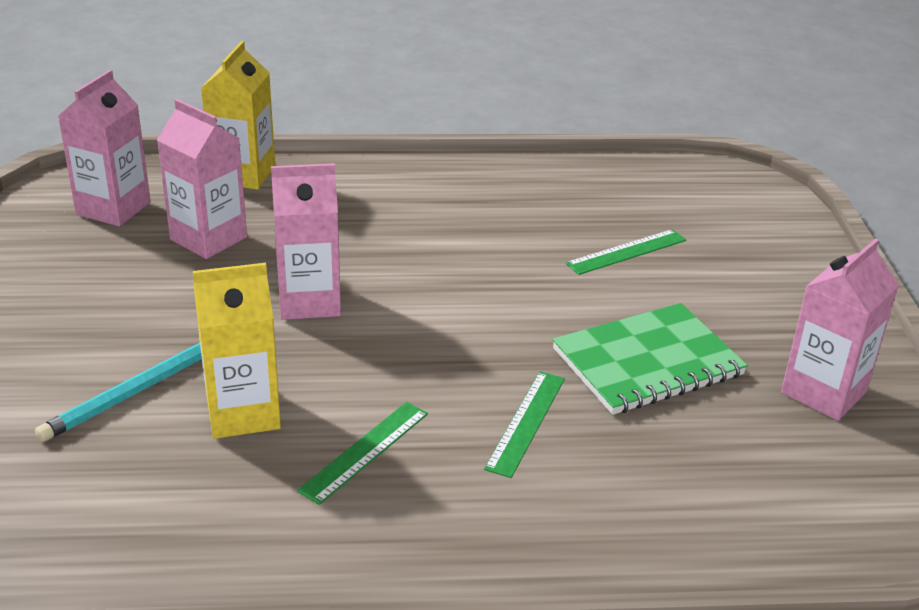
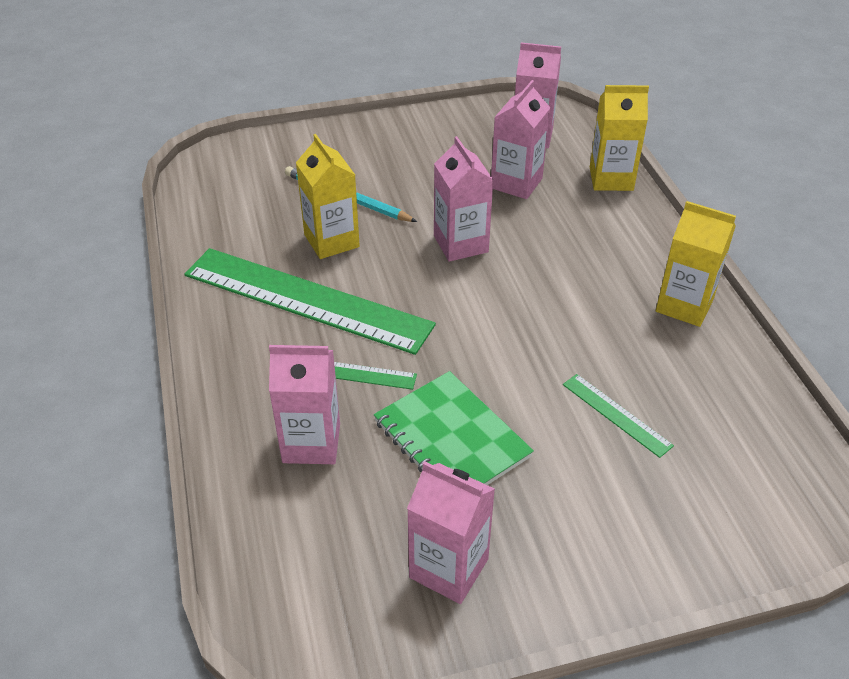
camera: 80 degrees right, 10 degrees up
green ruler [297,402,428,505] -> green ruler [184,248,436,355], size x2.35
none -> pink carton [269,345,340,464]
none -> yellow carton [656,201,736,327]

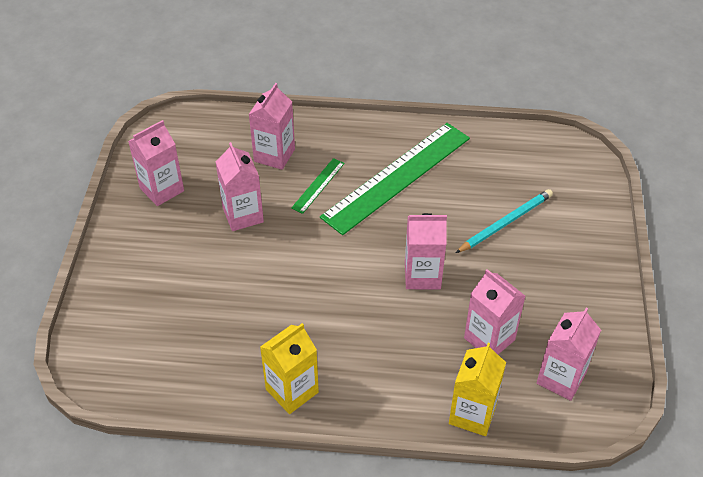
camera: 110 degrees right, 5 degrees up
yellow carton [296,134,360,259] -> none
green notebook [374,371,534,485] -> pink carton [215,142,264,231]
green ruler [563,374,674,458] -> none

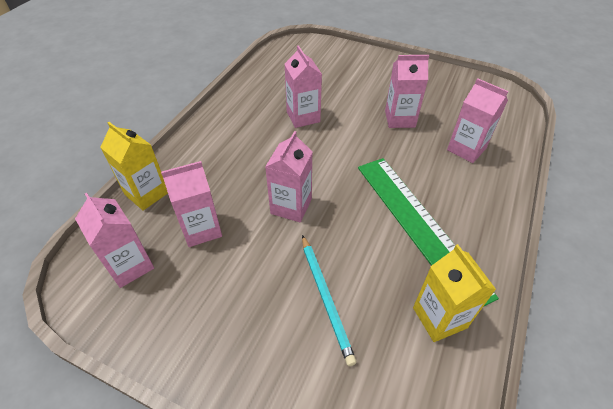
camera: 110 degrees right, 0 degrees up
pink carton [128,120,184,206] -> pink carton moved to [284,45,322,128]
yellow carton [260,323,319,414] -> yellow carton moved to [413,244,496,342]
green ruler [291,158,345,214] -> none

